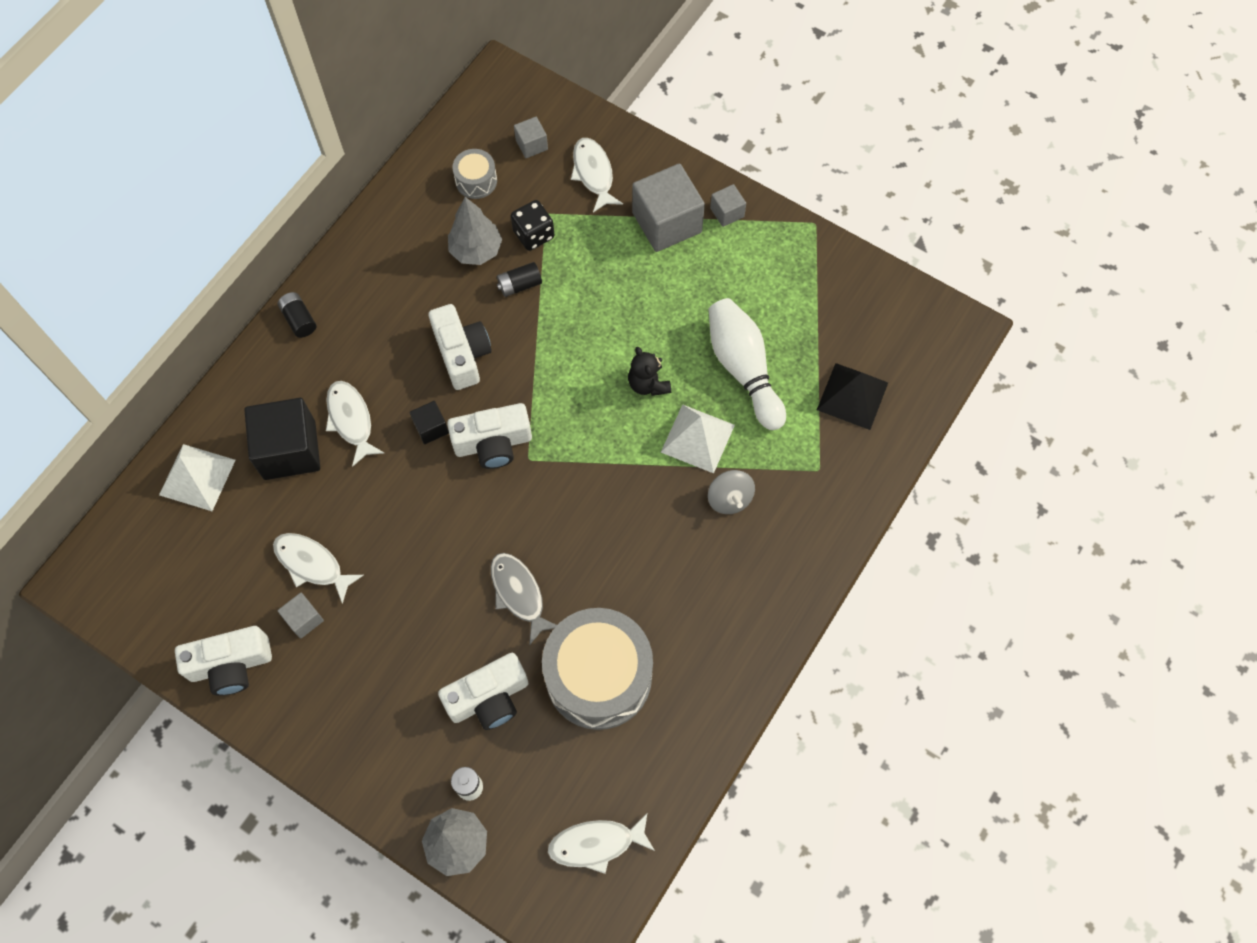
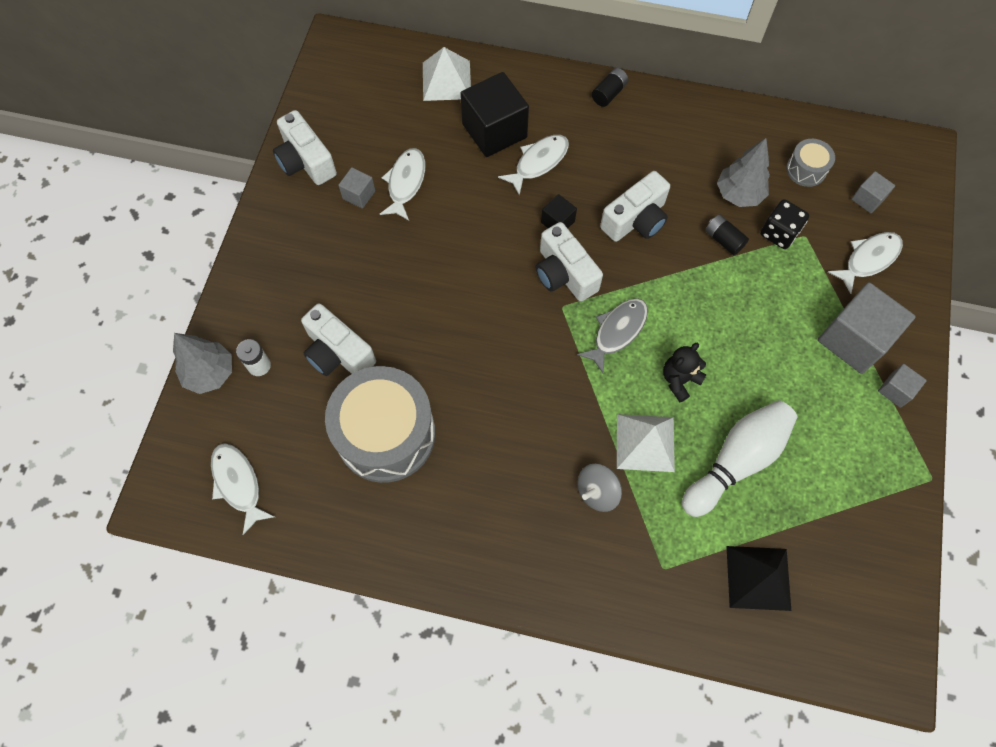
camera: 70 degrees right, 0 degrees up
grey fish [491,553,557,645] -> grey fish moved to [577,298,648,374]

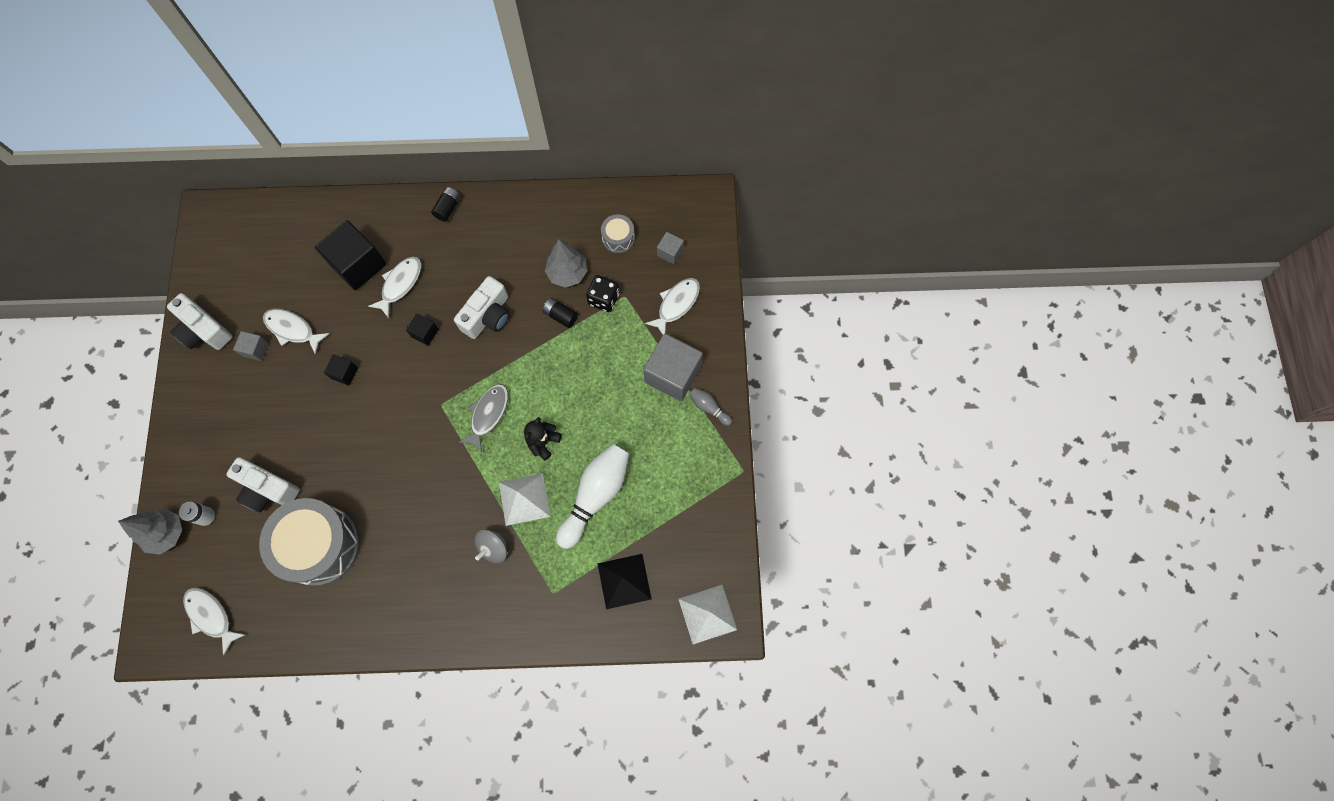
camera: 15 degrees left, 5 degrees up
white fish [380,148,425,221] -> white fish turned 60 degrees counterclockwise [263,309,330,355]
white pyramid [423,47,471,101] -> white pyramid moved to [679,585,737,644]
white camera [536,222,603,302] -> none
grey cube [878,364,927,408] -> grey bowling pin [690,388,732,426]
none -> black cube [324,354,358,386]

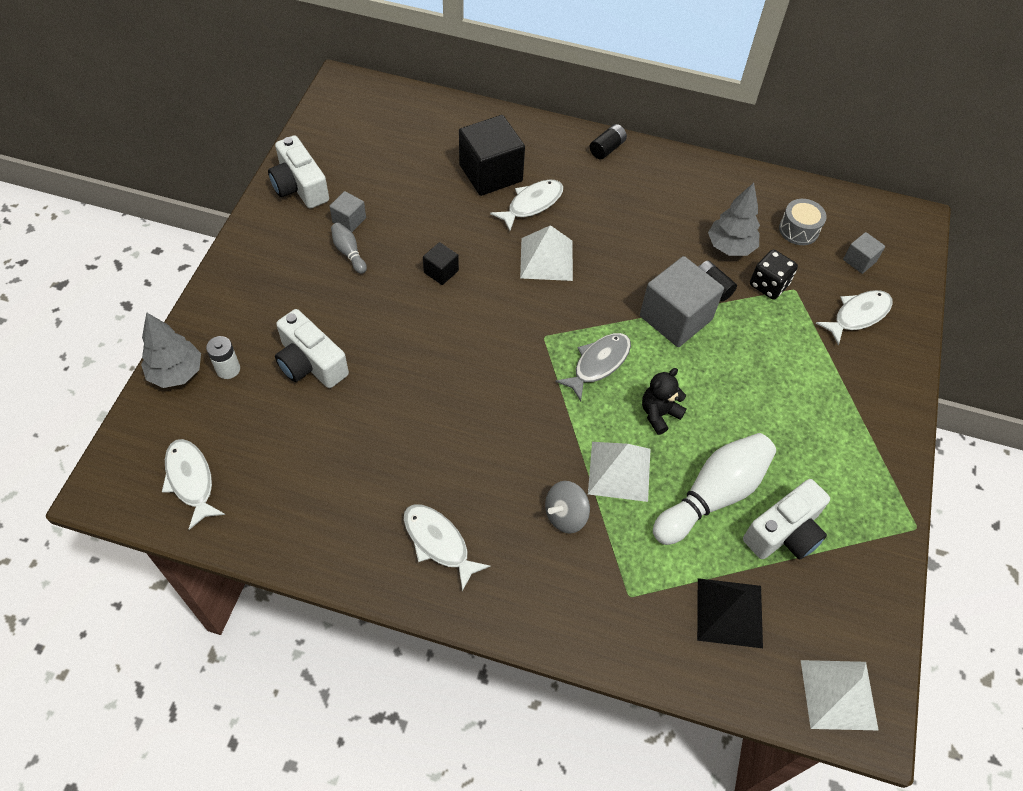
camera: 15 degrees right, 15 degrees down
grey drum [259,498,360,586] -> none
white fish [263,309,330,355] -> white fish moved to [404,504,490,591]
black cube [406,313,439,346] -> white pyramid [520,225,573,281]
white camera [454,276,510,339] -> white camera moved to [743,479,830,560]
grey cube [644,334,703,401] -> grey cube moved to [640,256,724,347]
grey bowling pin [690,388,732,426] -> grey bowling pin moved to [331,223,367,274]

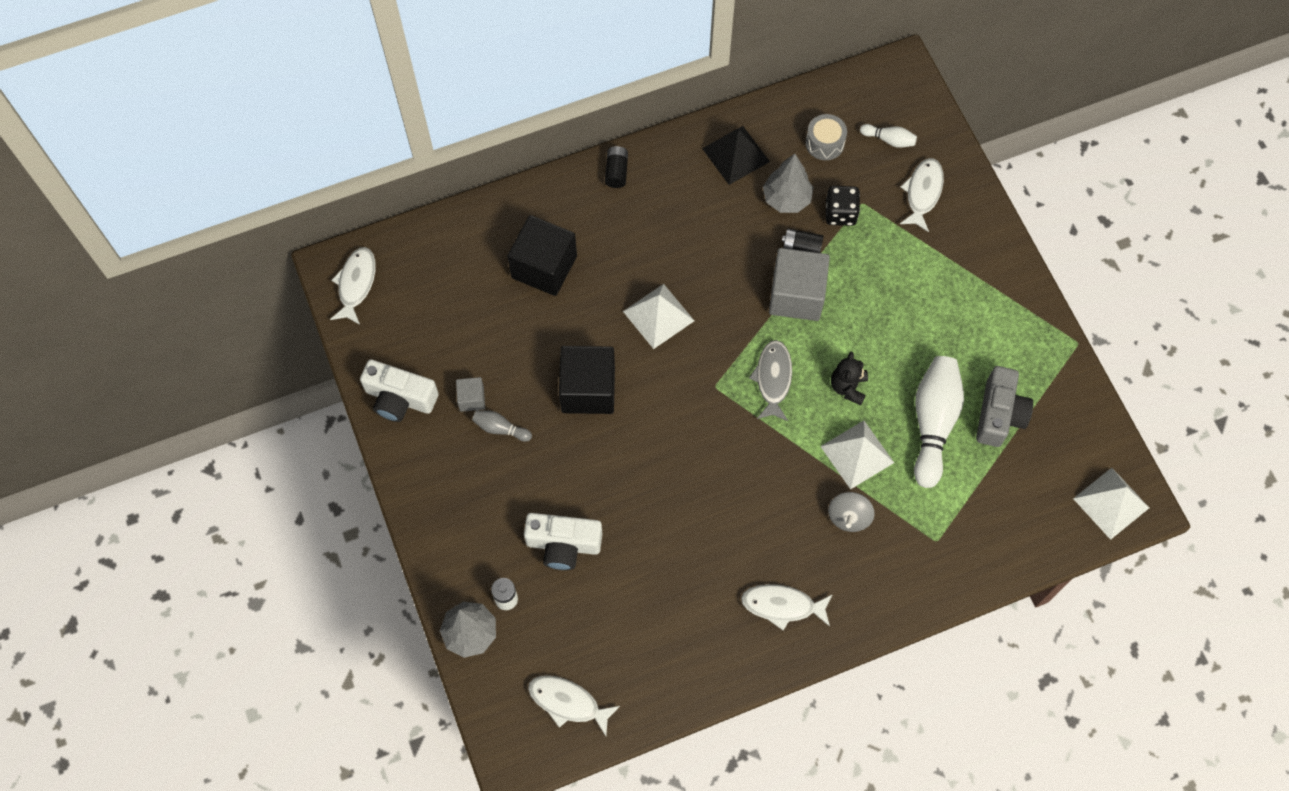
camera: 35 degrees left, 10 degrees up
black cube [423,242,459,285] -> black cube [559,346,615,414], size x2.06
white fish [490,179,563,231] -> white fish moved to [330,247,376,325]
black pyramid [697,578,763,648] -> black pyramid moved to [702,126,770,185]
white camera [743,479,830,560] -> grey camera [976,366,1033,447]
grey cube [843,232,885,274] -> white bowling pin [860,124,917,148]

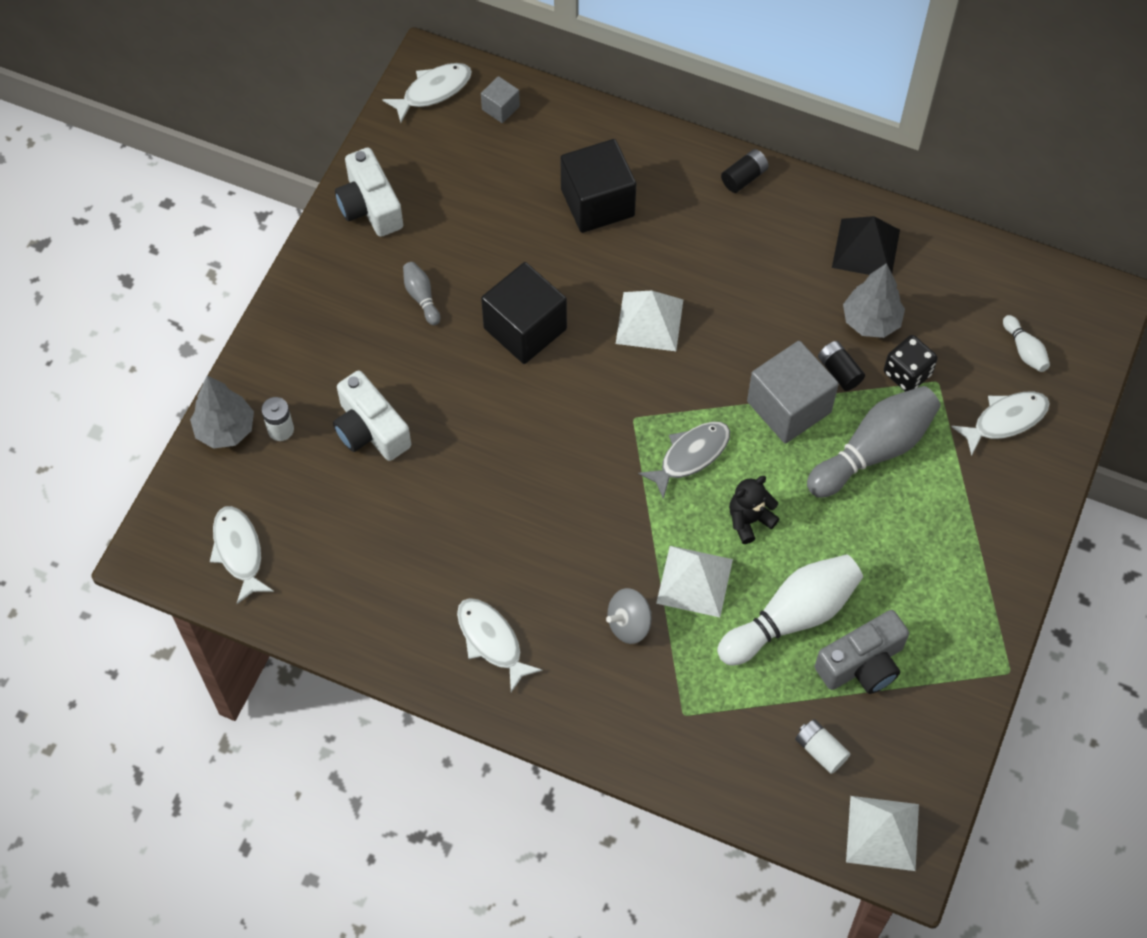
camera: 45 degrees right, 5 degrees down
grey cube [456,377,485,412] -> grey cube moved to [481,76,520,123]
grey drum [805,114,847,160] -> none
none -> white battery [795,719,850,774]
none -> grey bowling pin [807,386,941,498]

